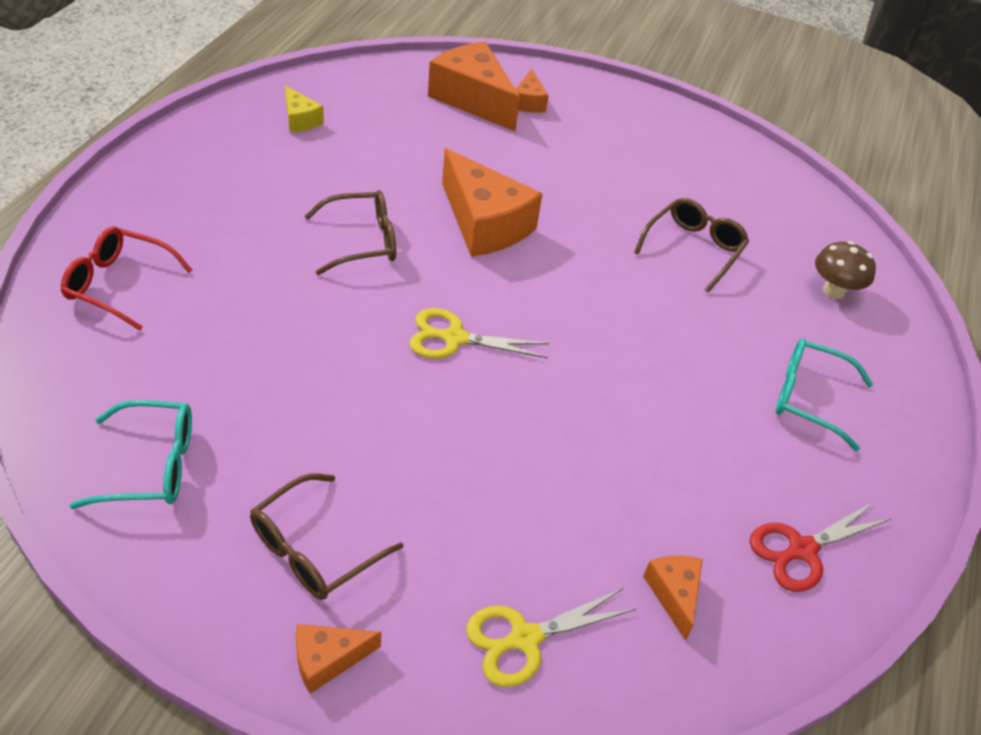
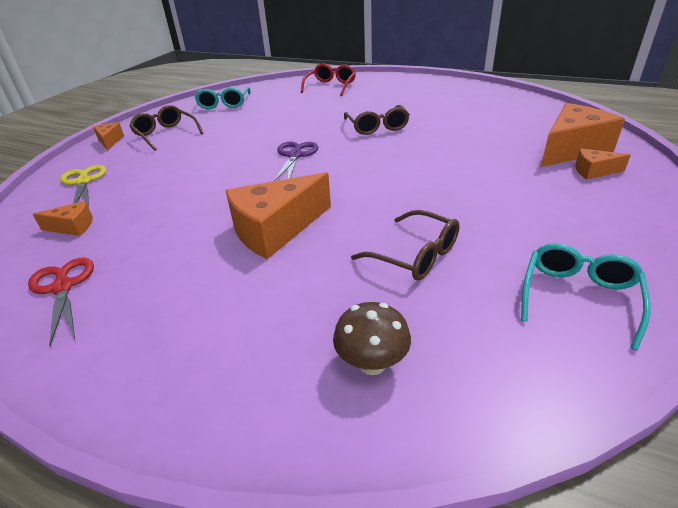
camera: 100 degrees right, 10 degrees down
yellow cheese [285,85,324,133] -> none
yellow scissors [409,308,549,359] -> purple scissors [274,142,318,181]
orange cheese [442,148,543,257] -> orange cheese moved to [225,172,331,259]
turquoise glasses [776,338,873,451] -> turquoise glasses moved to [521,243,651,351]

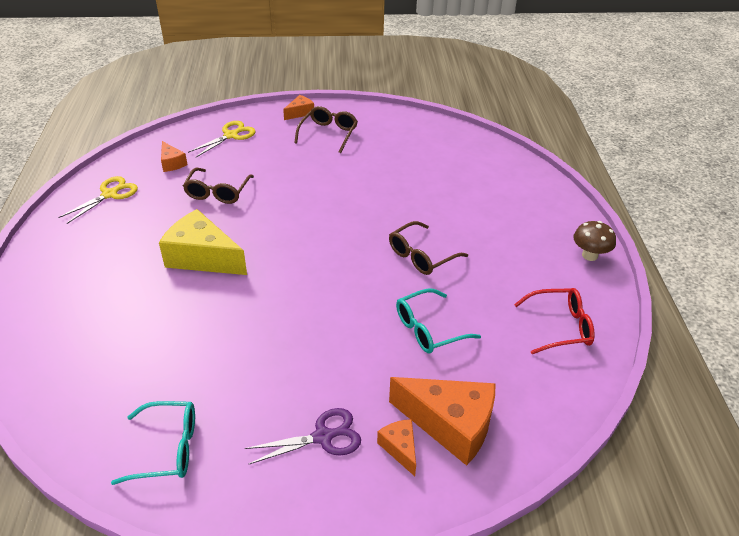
camera: 60 degrees right, 5 degrees up
red scissors [28,258,94,346] -> yellow scissors [58,176,138,224]
turquoise glasses [195,87,251,109] -> turquoise glasses moved to [396,288,481,353]
orange cheese [225,172,331,259] -> yellow cheese [159,209,247,275]
purple scissors [274,142,318,181] -> purple scissors moved to [245,408,361,465]
red glasses [301,63,356,96] -> red glasses moved to [514,288,595,354]
brown mushroom [333,302,411,375] -> brown mushroom moved to [573,221,616,261]
brown glasses [351,210,460,281] -> brown glasses moved to [183,168,254,204]

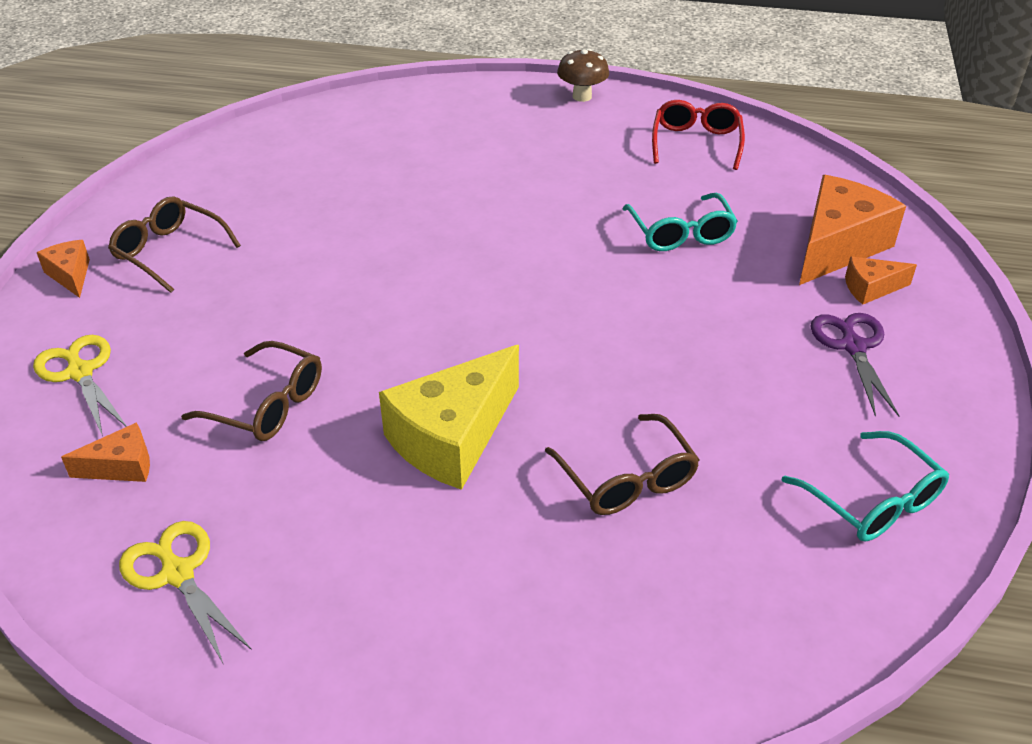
camera: 75 degrees left, 0 degrees up
turquoise glasses [111,401,195,485] -> turquoise glasses turned 135 degrees clockwise [782,431,949,541]
brown glasses [389,221,468,275] -> brown glasses moved to [545,414,700,515]

